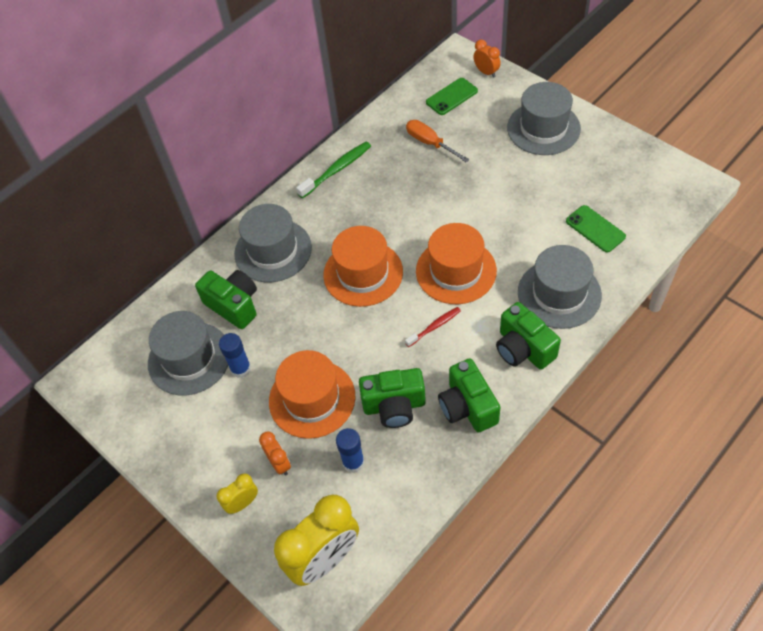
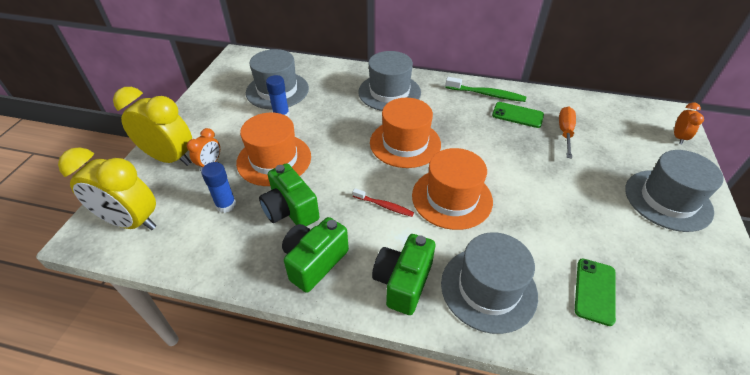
camera: 55 degrees right, 10 degrees down
green camera [195,270,257,329] -> none
yellow clock [217,473,258,514] -> yellow clock [113,87,192,166], size x2.07
green phone [426,78,478,115] -> green phone moved to [492,102,544,128]

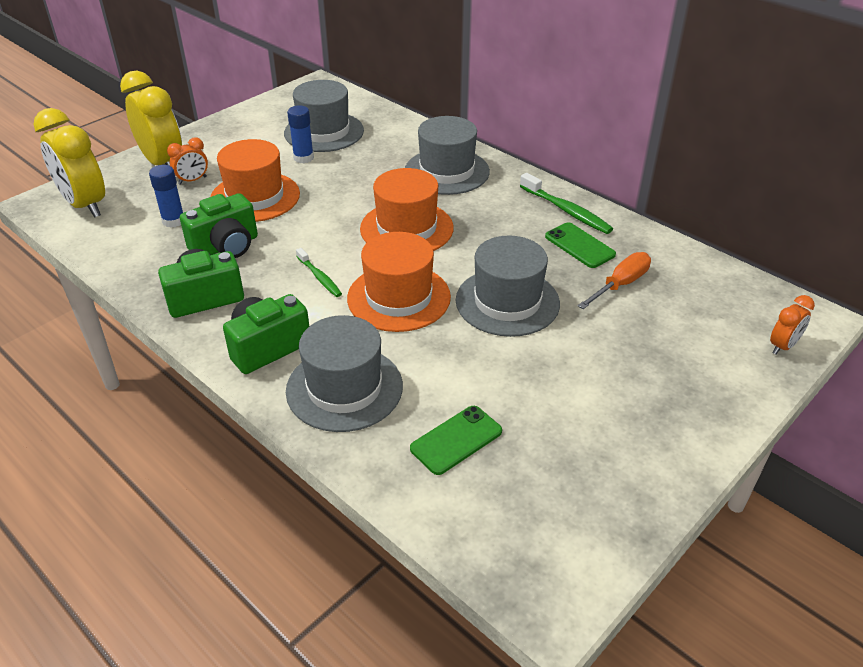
camera: 30 degrees right, 5 degrees down
green camera [259,163,320,226] -> green camera turned 120 degrees counterclockwise [180,193,258,258]
red toothbrush [353,188,414,217] -> green toothbrush [296,248,342,297]
grey hat [625,150,724,232] -> grey hat moved to [456,236,560,337]

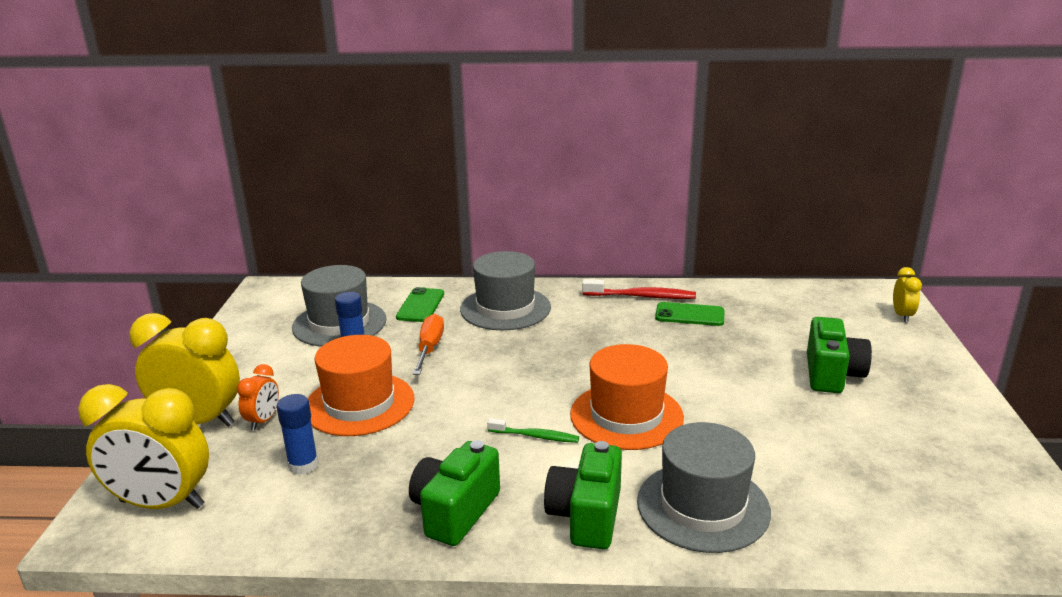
camera: 40 degrees left, 15 degrees down
green camera [180,193,258,258] -> green camera moved to [807,317,872,393]
orange hat [360,168,454,251] -> none
green phone [410,406,502,475] -> green phone moved to [396,287,444,322]
grey hat [456,236,560,337] -> none
green toothbrush [520,173,613,234] -> red toothbrush [582,279,696,299]
orange screwdriver [578,252,651,309] -> orange screwdriver moved to [413,314,444,375]
orange clock [770,295,815,355] -> yellow clock [893,267,922,322]

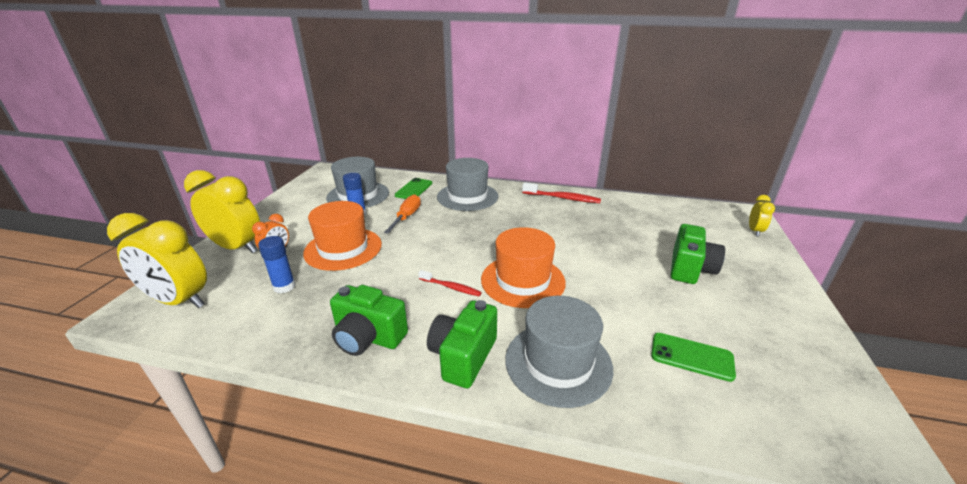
camera: 10 degrees right, 5 degrees up
green camera [409,440,500,546] -> green camera turned 105 degrees counterclockwise [330,285,408,356]
green toothbrush [487,418,579,443] -> red toothbrush [418,270,482,296]
green phone [655,302,724,326] -> green phone moved to [651,333,736,382]

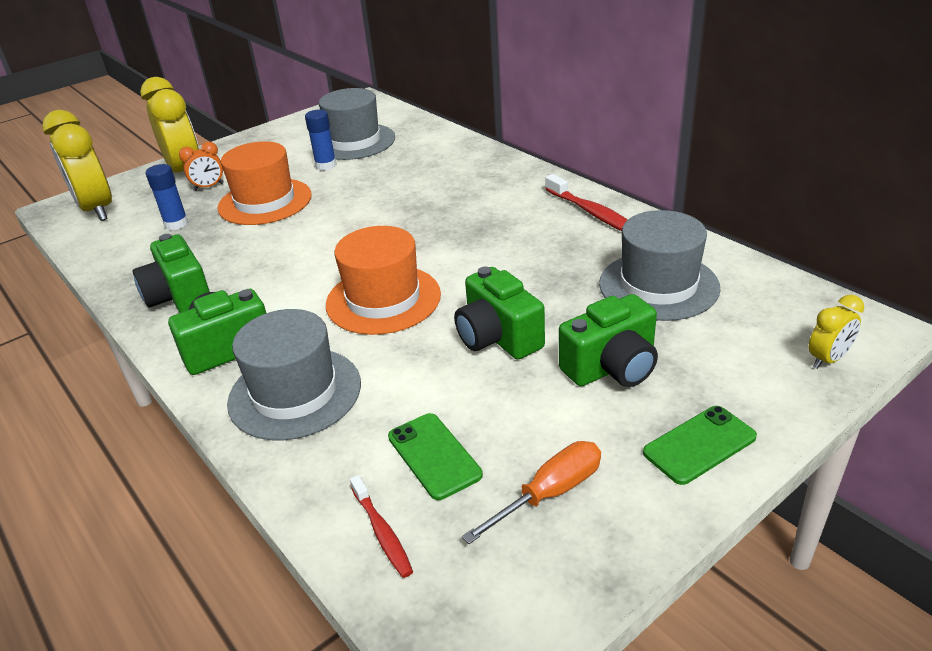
camera: 40 degrees right, 5 degrees up
orange screwdriver [384,194,421,234] -> orange screwdriver moved to [462,441,601,544]
green phone [395,178,432,199] -> green phone moved to [643,406,757,485]
red toothbrush [418,270,482,296] -> red toothbrush moved to [350,475,413,578]
grey hat [437,158,498,211] -> grey hat moved to [599,210,721,321]
none -> green camera [454,267,545,359]

